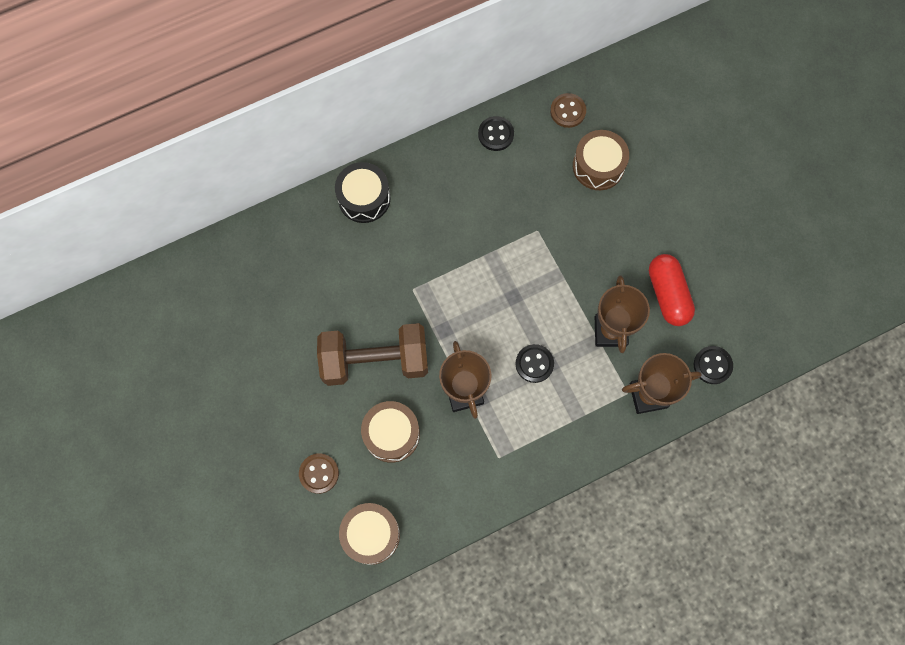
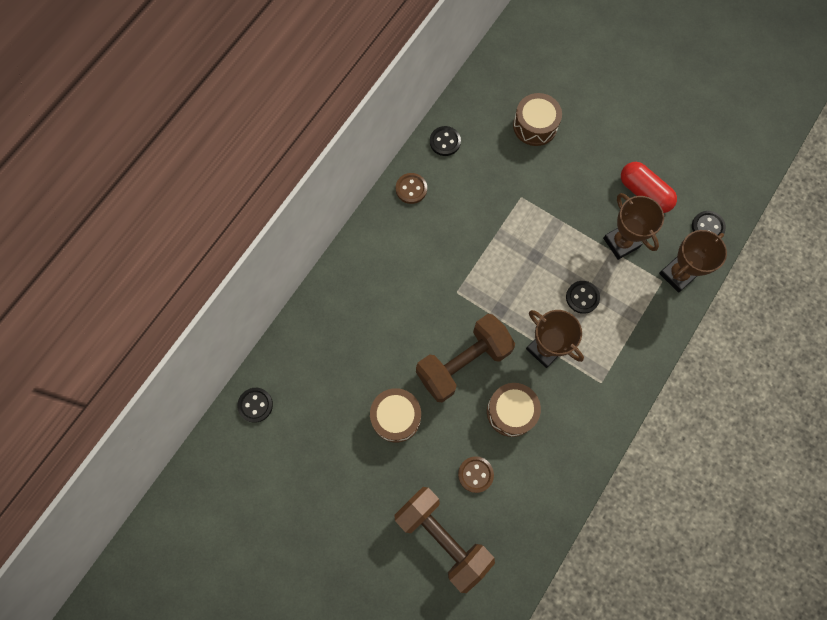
camera: 30 degrees left, 0 degrees up
black drum [335,162,390,223] -> none
brown drum [339,503,400,565] -> brown drum moved to [370,388,421,442]
brown button [550,93,586,128] -> brown button moved to [396,173,427,204]
none -> black button [237,388,273,423]
none -> brown dumbbell [394,487,495,593]

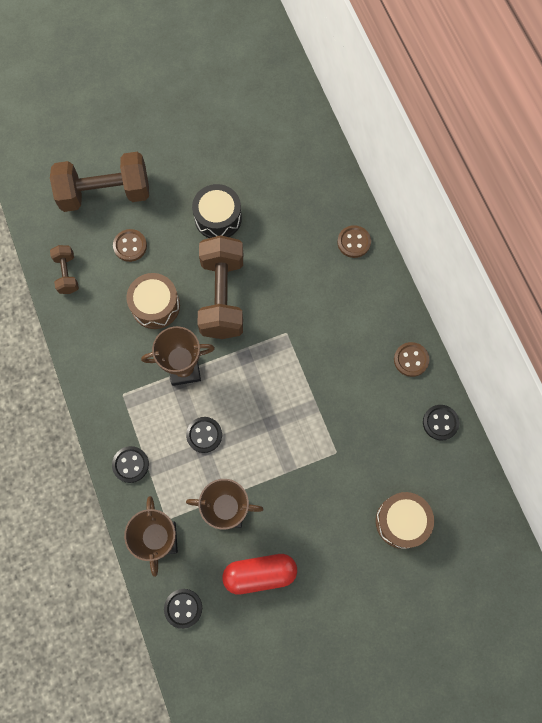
camera: 125 degrees right, 0 degrees up
black button [237,388,273,423] -> black button moved to [112,446,149,483]
brown drum [370,388,421,442] -> black drum [192,184,242,238]
none -> brown dumbbell [50,245,79,294]
none -> brown button [337,225,371,258]

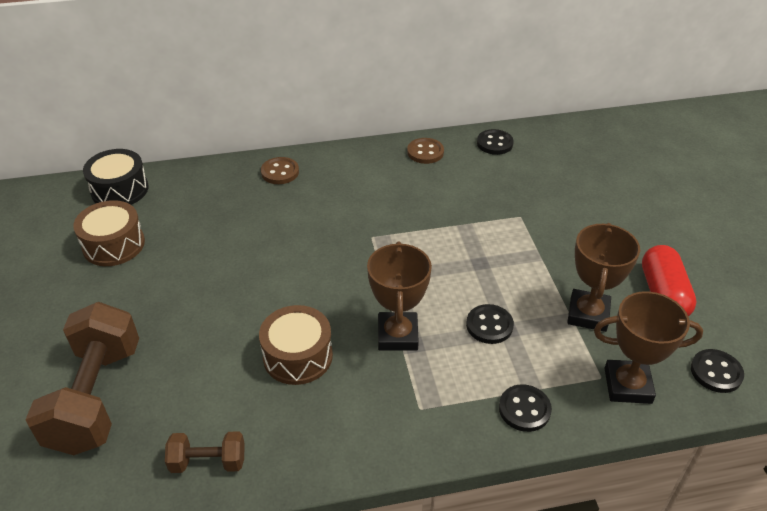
camera: 80 degrees left, 30 degrees down
brown button [113,229,147,262] -> none
black drum [192,184,242,238] -> black drum moved to [83,149,149,205]
brown dumbbell [197,235,243,339] -> none
brown drum [376,492,434,549] -> brown drum moved to [73,200,145,266]

